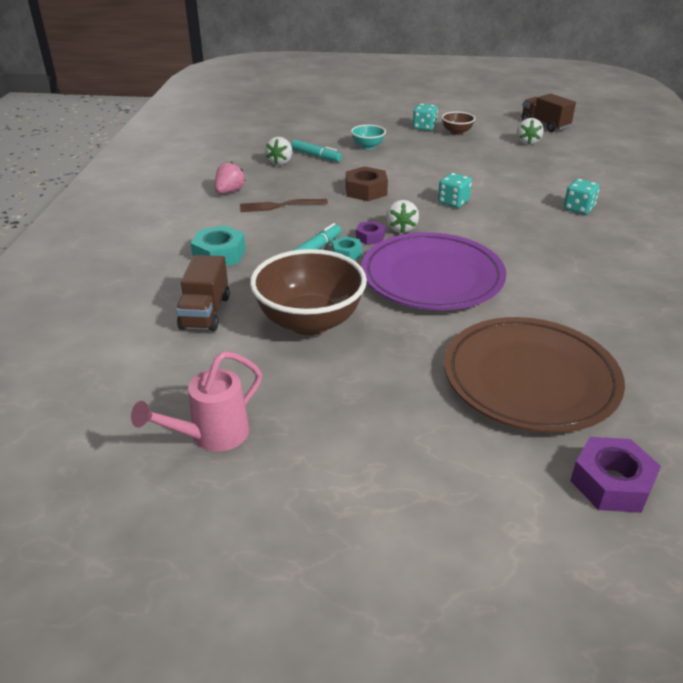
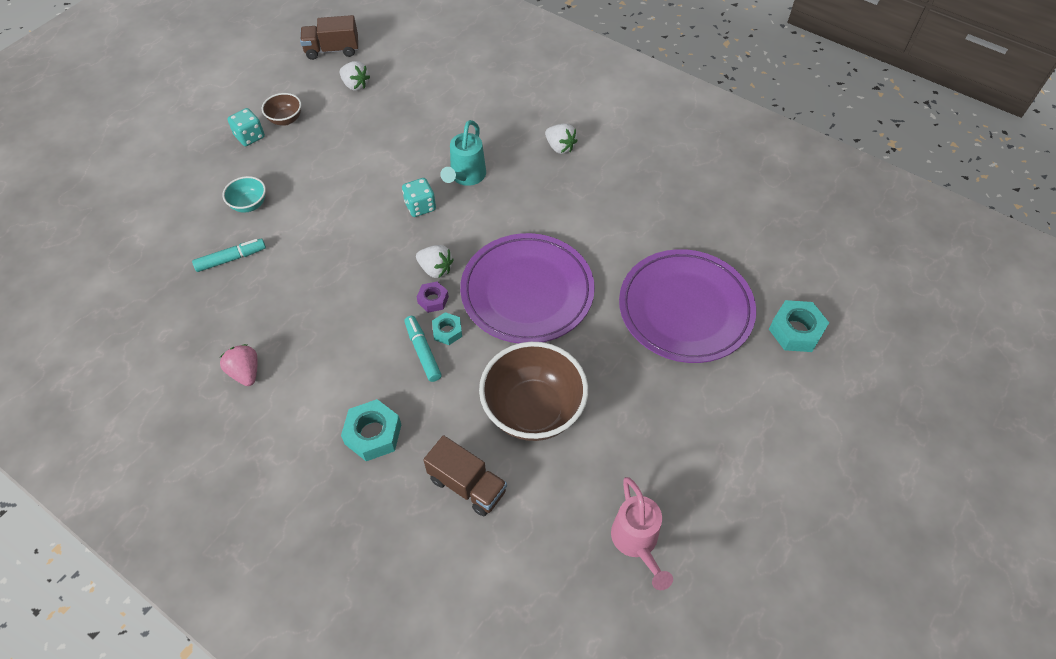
camera: 60 degrees left, 20 degrees up
brown fork [240,199,328,212] -> none
white strawberry [265,137,292,165] -> white strawberry moved to [545,123,578,154]
brown nut [346,166,388,201] -> none
brown plate [444,317,625,433] -> purple plate [619,249,756,363]
turquoise dice [564,179,600,215] -> none
purple nut [570,437,661,513] -> turquoise nut [769,300,829,352]
none -> turquoise watering can [440,120,486,186]

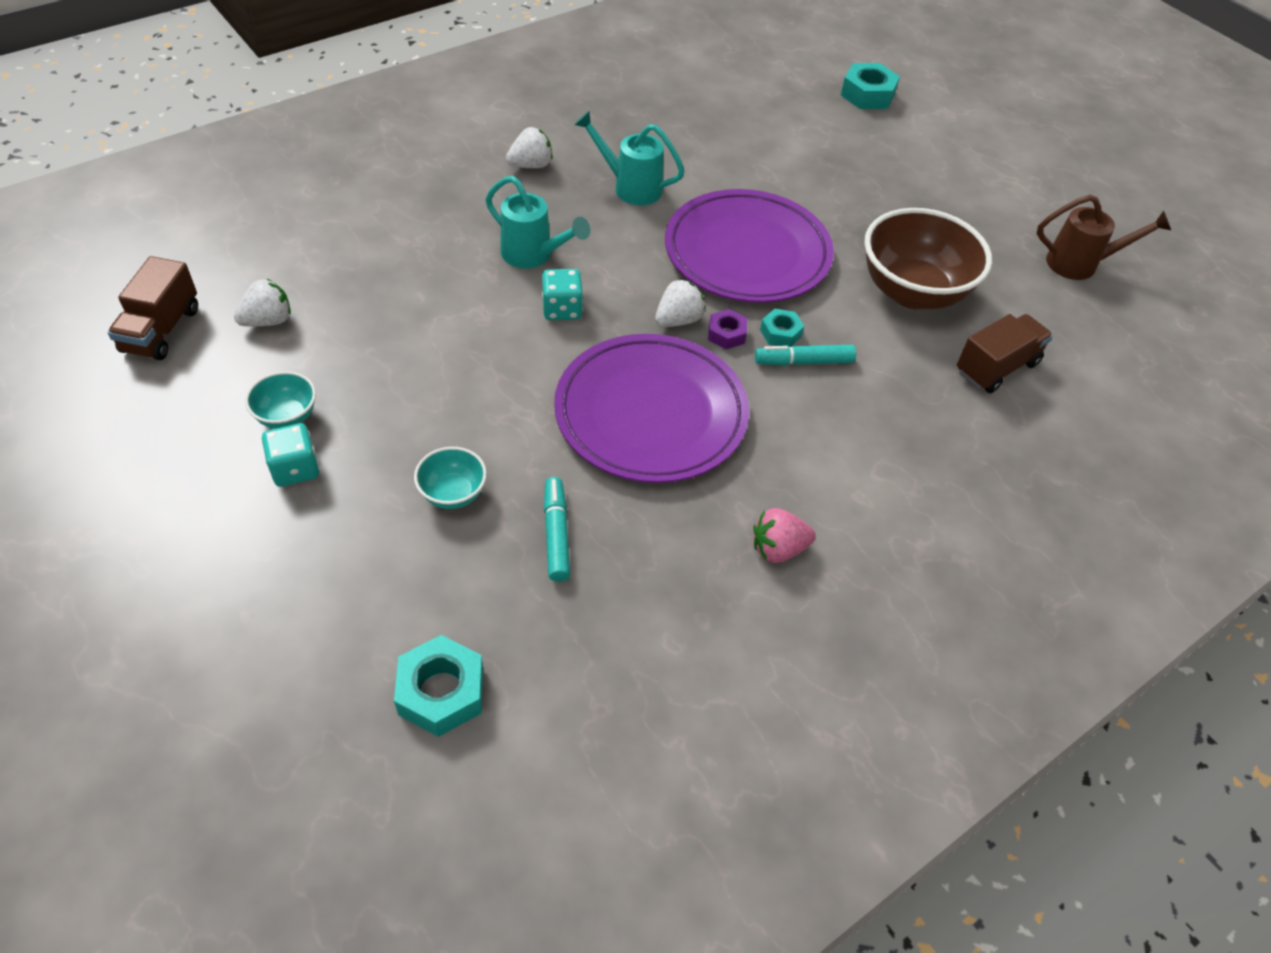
camera: 75 degrees left, 5 degrees down
brown bowl [262,93,301,125] -> turquoise bowl [245,371,316,429]
turquoise nut [341,399,401,461] -> turquoise nut moved to [394,635,484,737]
pink watering can [611,477,673,590] -> brown watering can [1037,195,1171,280]
purple plate [619,249,756,363] -> purple plate moved to [554,334,749,483]
none -> turquoise watering can [574,111,685,205]

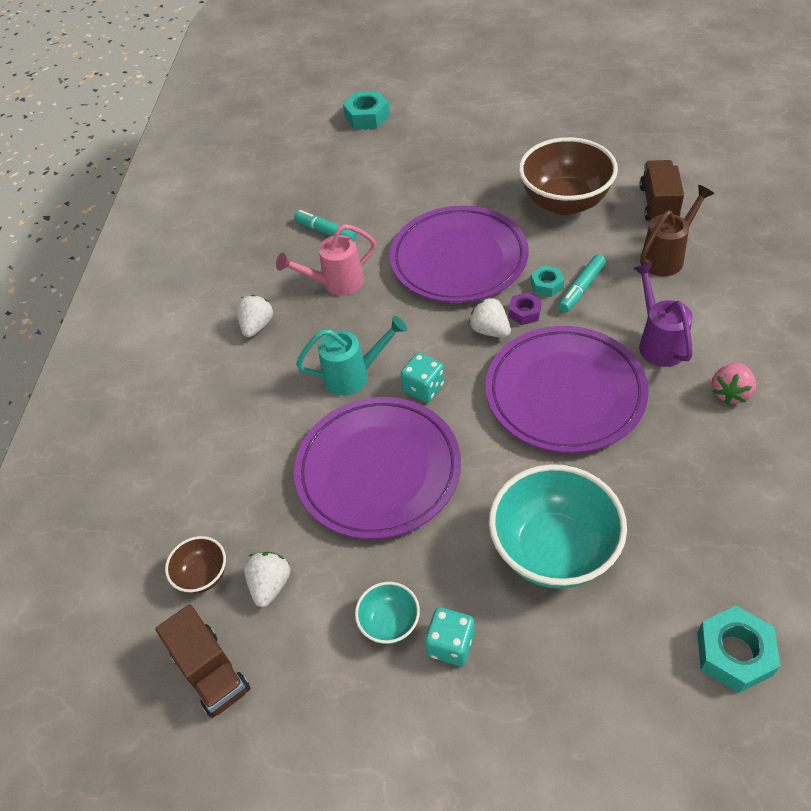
camera: 40 degrees left, 0 degrees up
turquoise bowl [414,447,487,509] -> turquoise bowl [489,464,627,589], size x2.11
turquoise marker [544,477,570,582] -> turquoise marker moved to [294,210,357,241]
turquoise watering can [574,111,685,205] -> pink watering can [276,224,376,296]
white strawberry [655,279,705,327] -> white strawberry turned 45 degrees counterclockwise [469,297,511,338]
brown watering can [1037,195,1171,280] -> brown watering can moved to [640,185,714,276]
none -> brown bowl [165,536,226,594]
none -> purple plate [294,397,461,539]
none -> purple watering can [634,262,693,367]

